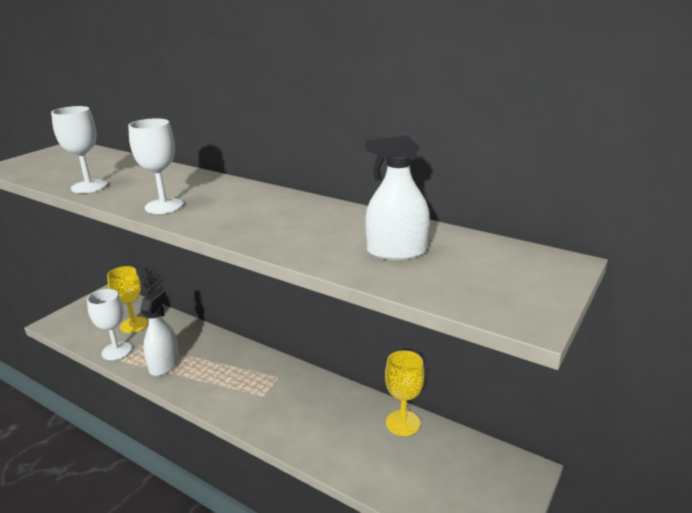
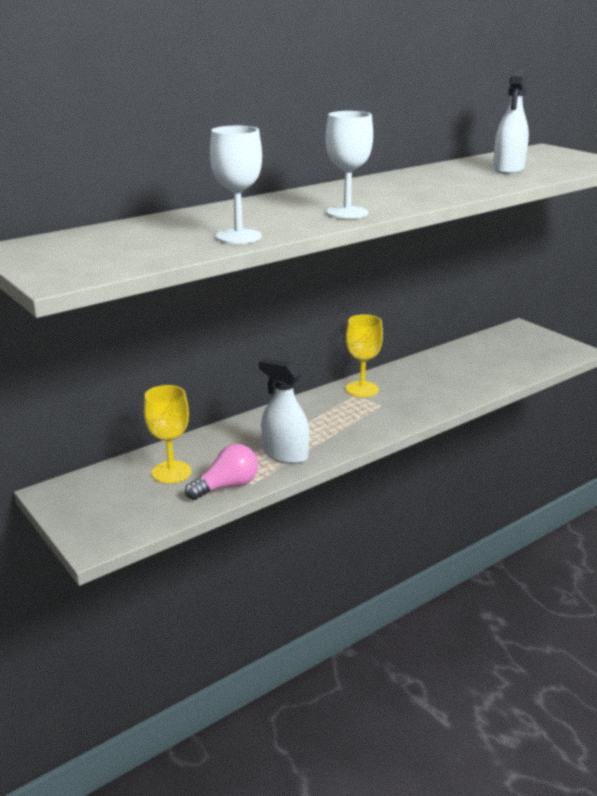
camera: 70 degrees left, 0 degrees up
white goblet [87,289,132,360] -> pink light bulb [185,444,258,500]
yellow goblet [385,350,424,436] -> yellow goblet moved to [346,314,383,397]

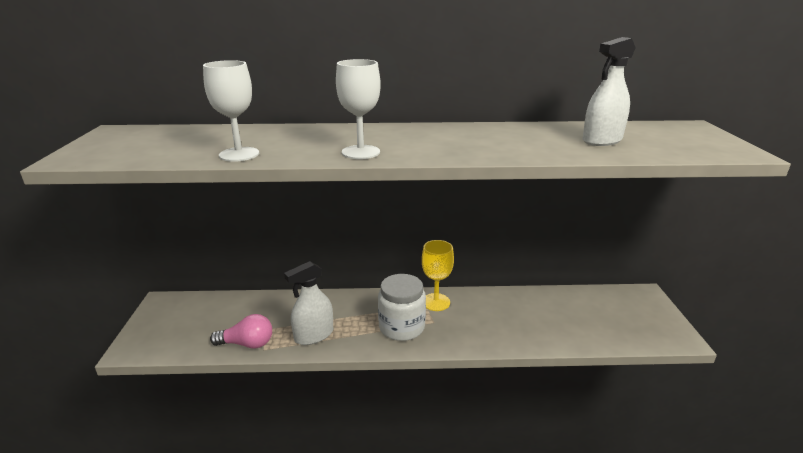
camera: 35 degrees right, 0 degrees up
yellow goblet [144,385,191,484] -> none
white spray bottle [259,358,310,464] -> white spray bottle turned 105 degrees counterclockwise [284,261,333,345]
none -> white jar [378,274,426,341]

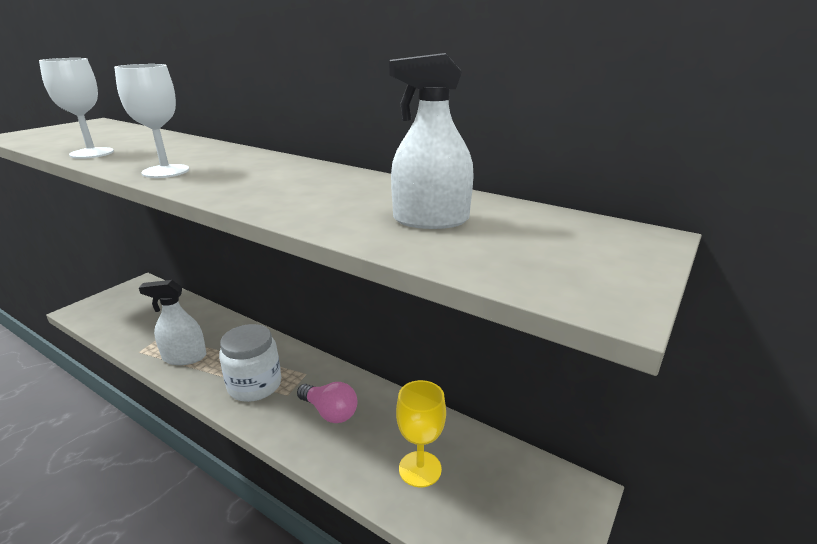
camera: 35 degrees right, 0 degrees up
pink light bulb [210,314,272,349] -> pink light bulb moved to [297,382,357,423]
yellow goblet [422,240,454,311] -> yellow goblet moved to [396,380,446,487]

